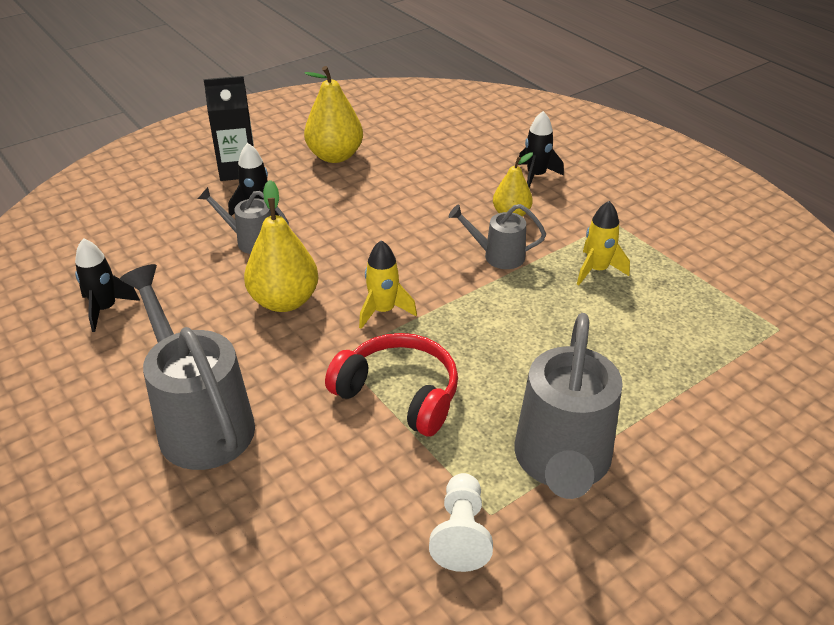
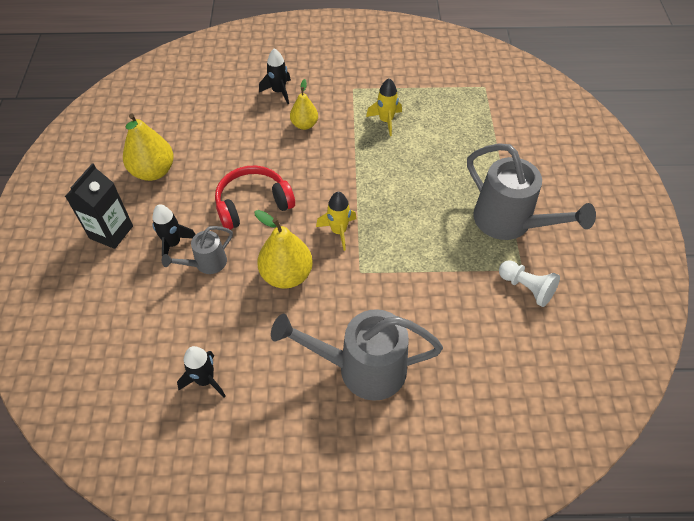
camera: 55 degrees left, 15 degrees up
red headphones [325,333,458,436] -> red headphones moved to [215,166,295,230]
grey watering can [449,204,546,269] -> none

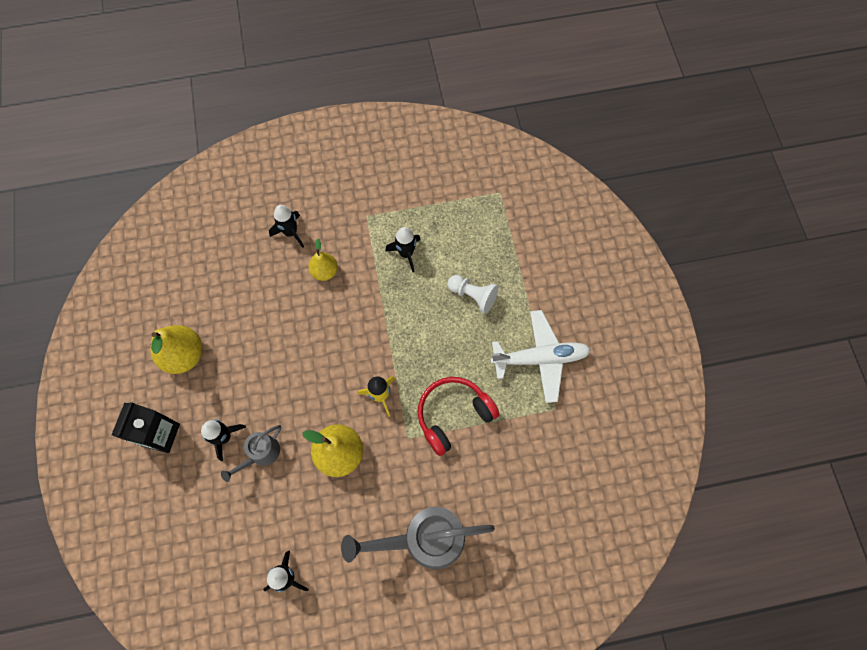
camera: 10 degrees left, 15 degrees up
red headphones [215,166,295,230] -> red headphones moved to [418,377,499,456]
yellow rocket [366,78,402,136] -> black rocket [385,227,421,272]
grey watering can [467,143,596,240] -> white plane [490,310,591,403]
white pawn [499,260,560,307] -> white pawn moved to [447,275,498,314]

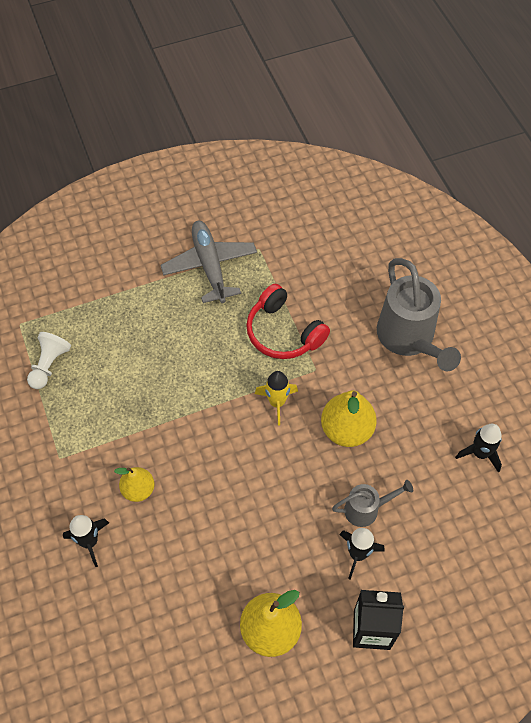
camera: 100 degrees left, 10 degrees down
grey watering can [221,425,281,482] -> grey watering can turned 45 degrees counterclockwise [332,480,413,527]
black rocket [385,227,421,272] -> none
white pawn [447,275,498,314] -> white pawn moved to [27,332,71,389]
white plane [490,310,591,403] -> grey plane [161,221,257,303]

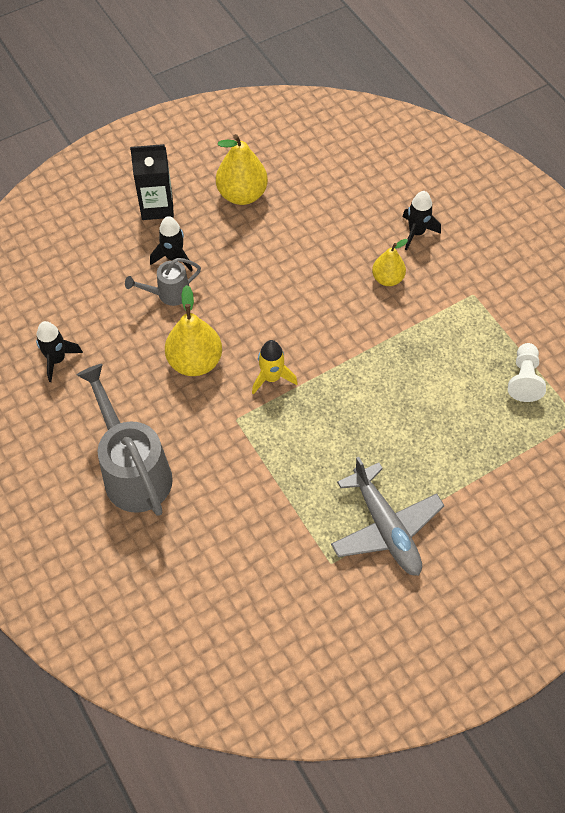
camera: 170 degrees right, 0 degrees up
red headphones [246,284,330,359] -> none

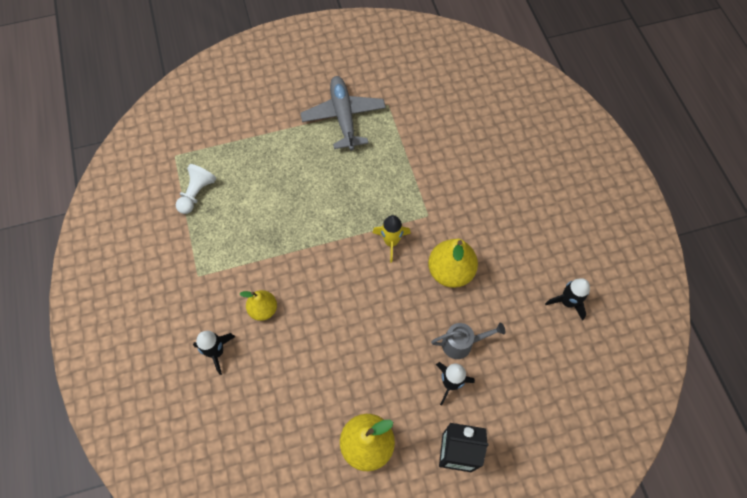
camera: 165 degrees left, 5 degrees up
grey watering can [77,364,173,516] -> none

